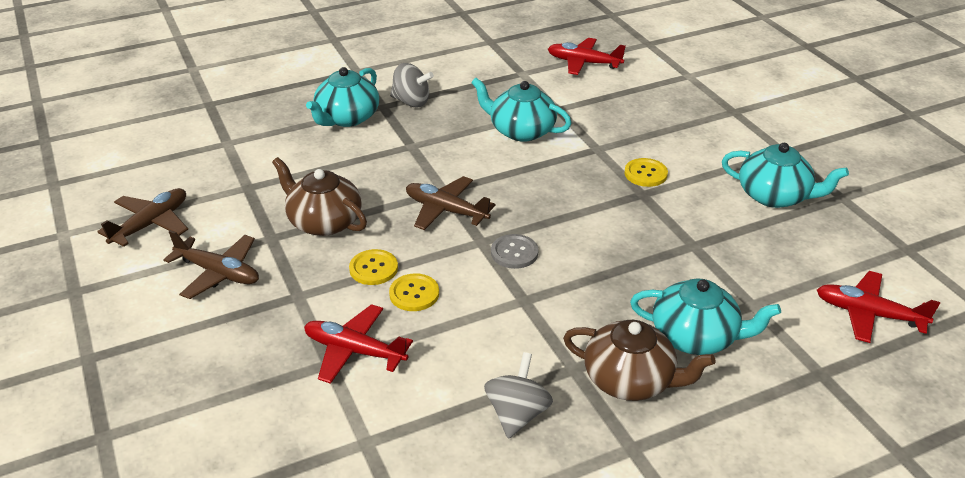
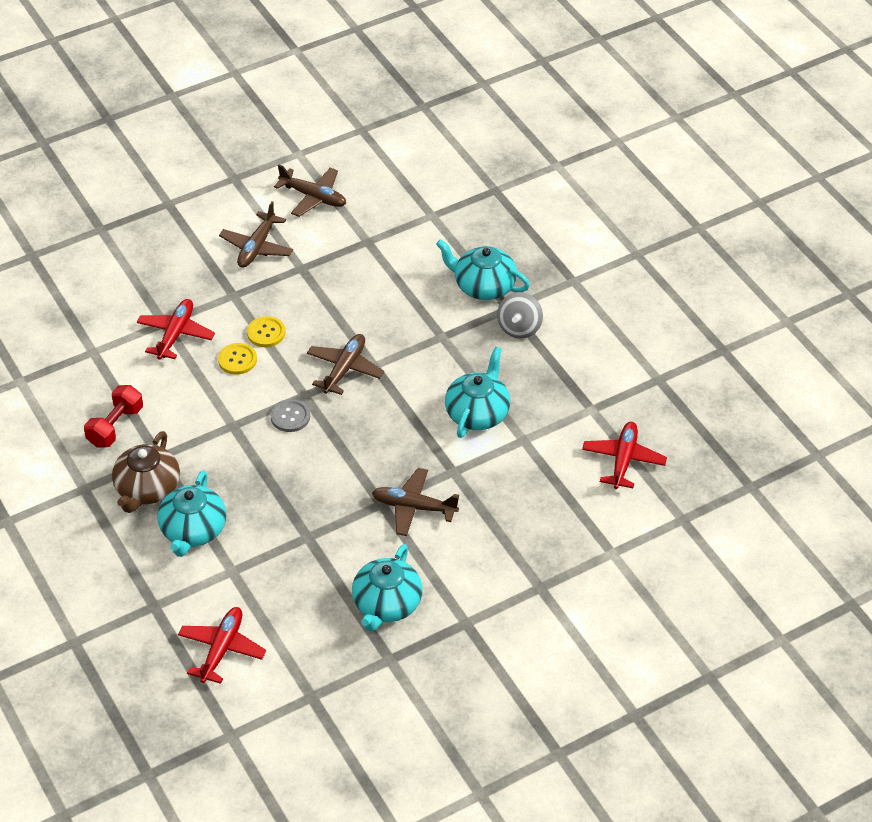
camera: 85 degrees right, 10 degrees up
brown teapot [272,157,367,236] -> none
grey spinning top [484,352,553,439] -> red dumbbell [84,385,143,447]
yellow button [624,158,668,187] -> brown plane [372,468,459,536]

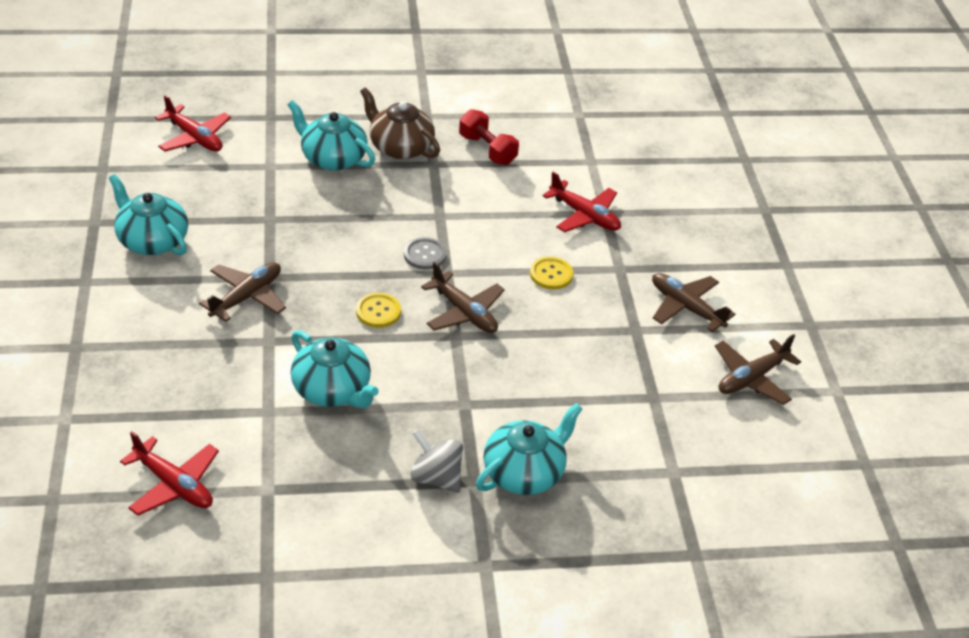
camera: 110 degrees right, 5 degrees down
yellow button [218,343,257,375] -> yellow button moved to [356,293,401,328]

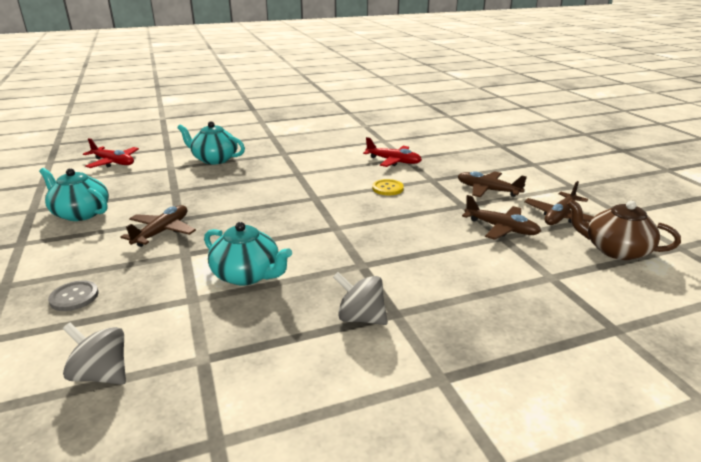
camera: 10 degrees left, 15 degrees down
red plane [120,431,219,516] -> grey spinning top [63,323,126,385]
yellow button [356,293,401,328] -> none
brown teapot [360,87,440,159] -> brown teapot moved to [567,199,681,260]
grey button [404,237,447,270] -> grey button moved to [48,281,99,311]
brown plane [421,262,505,333] -> brown plane moved to [462,195,541,240]
red dumbbell [459,109,519,165] -> none
turquoise teapot [476,403,583,495] -> none

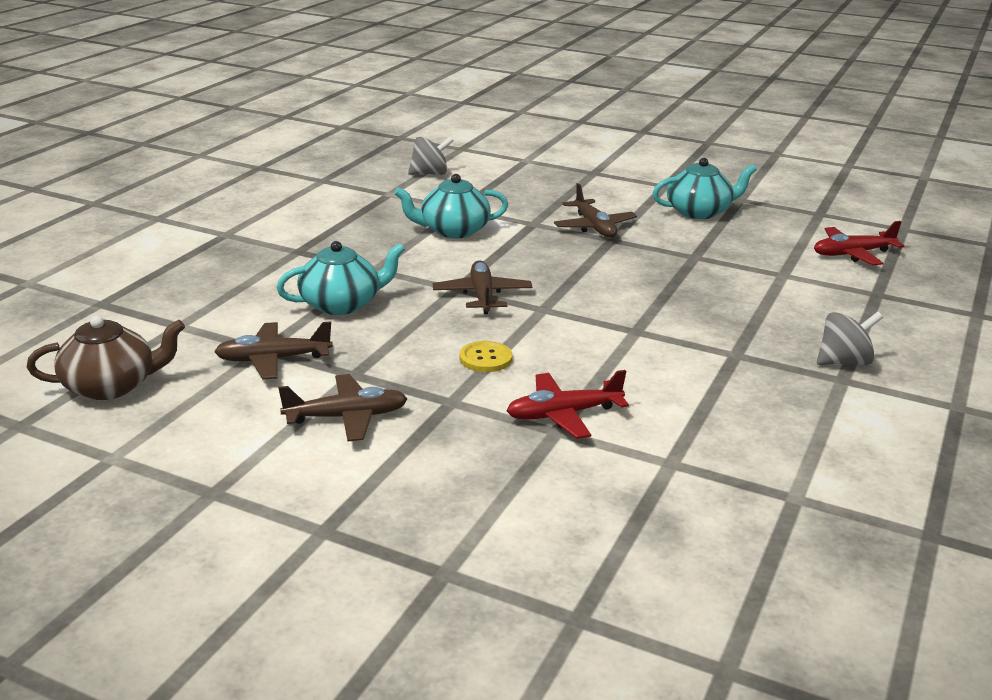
camera: 135 degrees right, 0 degrees up
grey button [48,281,99,311] -> none
turquoise teapot [177,121,245,165] -> turquoise teapot moved to [277,241,405,315]
grey spinning top [333,272,388,325] -> grey spinning top moved to [817,312,883,365]
brown plane [524,181,594,225] -> brown plane moved to [433,260,532,314]

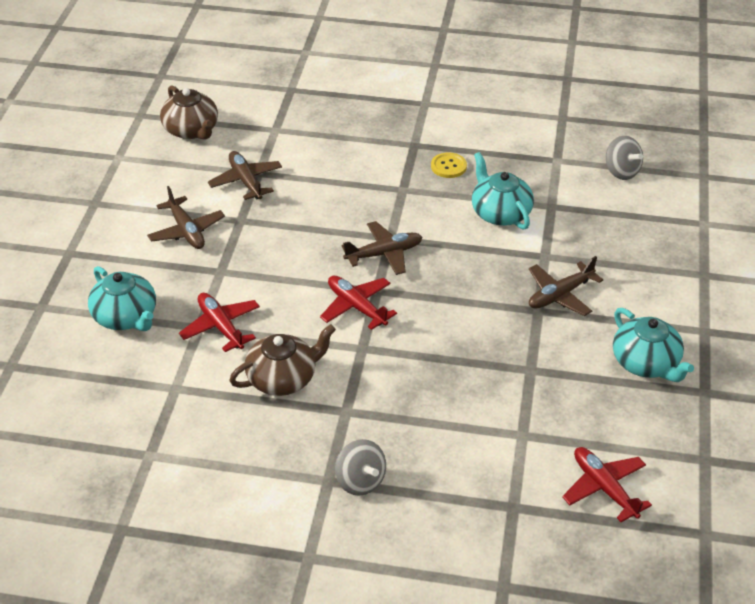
camera: 75 degrees right, 15 degrees up
turquoise teapot [277,241,405,315] -> turquoise teapot moved to [88,266,156,331]
yellow button [460,341,512,372] -> yellow button moved to [431,152,467,178]
none -> brown teapot [229,324,336,396]
none -> red plane [320,276,397,330]

